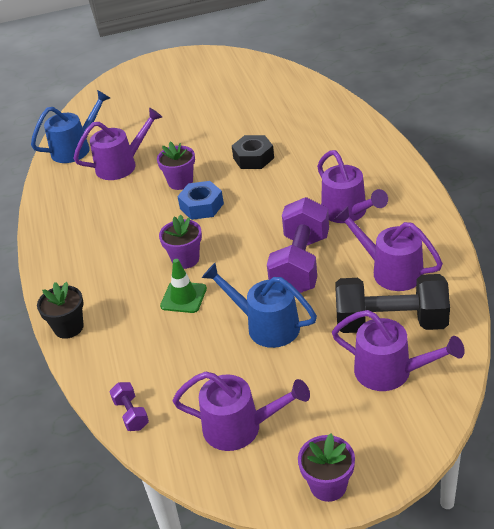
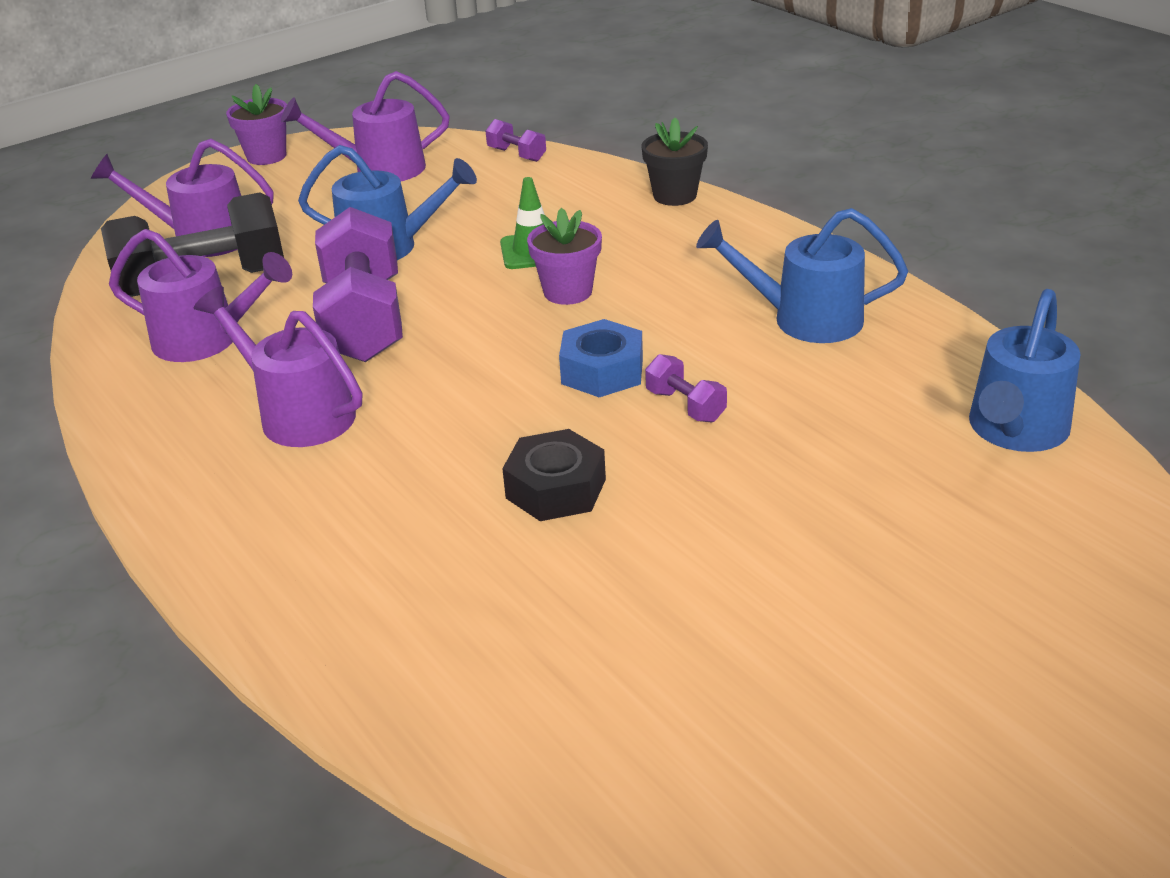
camera: 155 degrees right, 5 degrees down
purple watering can [73,107,162,180] -> none
purple flower pot [157,142,195,190] -> purple dumbbell [645,354,727,422]
none -> blue watering can [696,208,908,343]

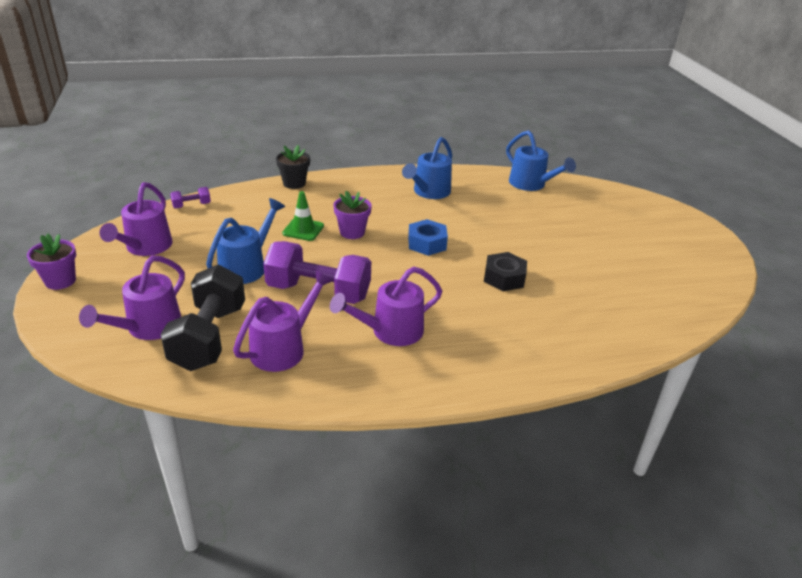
camera: 70 degrees left, 0 degrees up
purple dumbbell [645,354,727,422] -> none

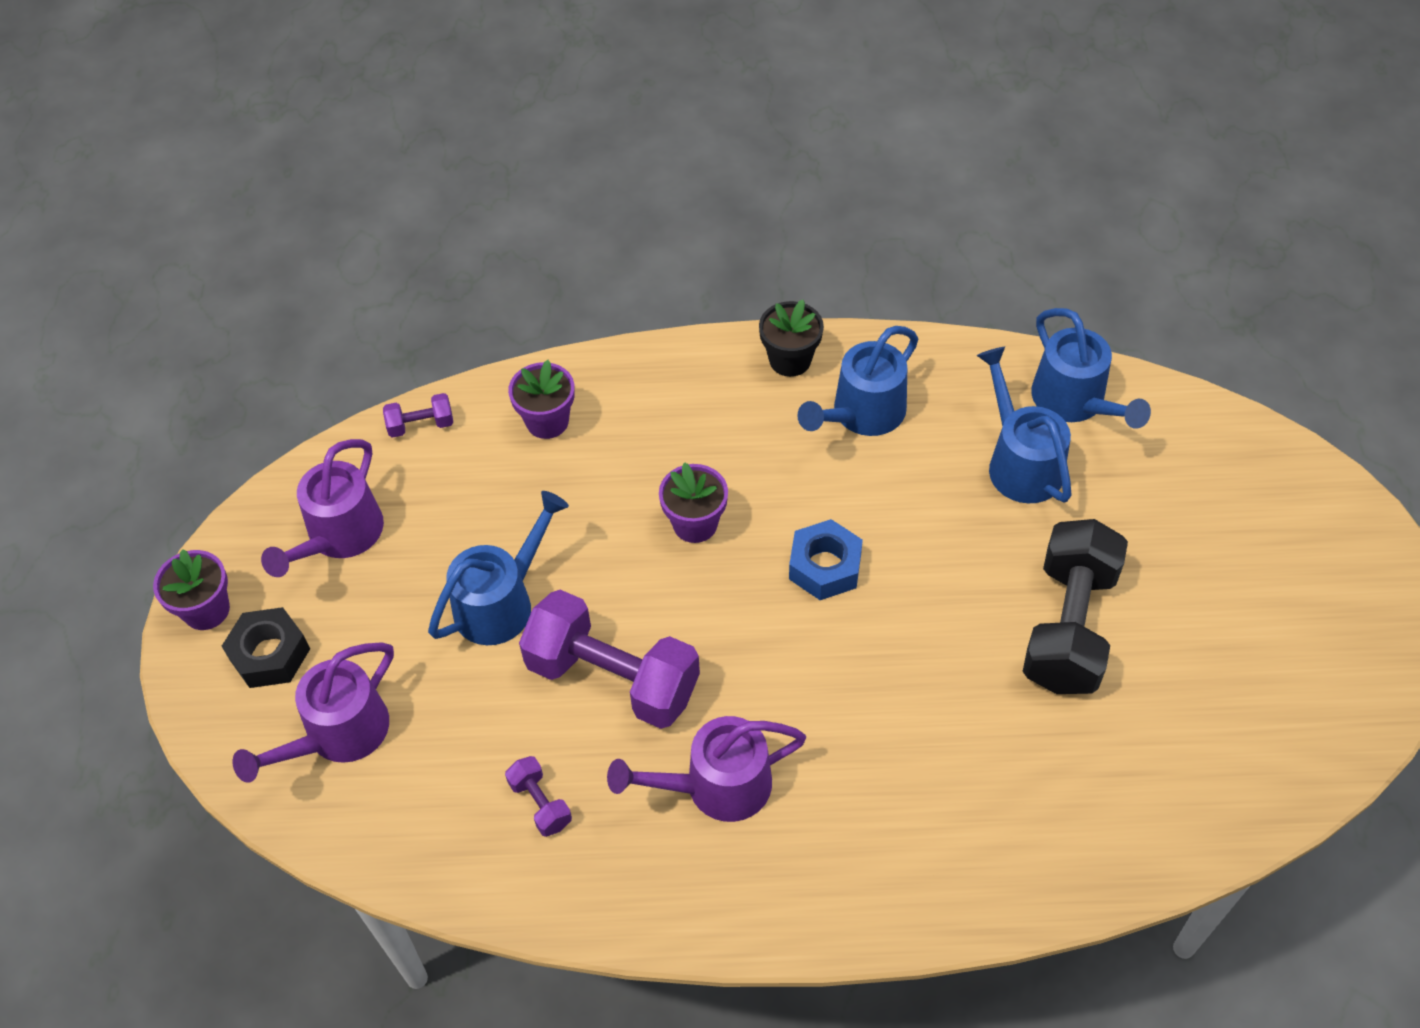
camera: 15 degrees right, 20 degrees up
black dumbbell [160,265,245,371] -> black dumbbell moved to [1023,519,1128,694]
purple watering can [233,271,333,372] -> purple dumbbell [505,756,572,837]
black flower pot [276,145,310,189] -> black flower pot moved to [759,300,824,377]
green traffic cone [282,191,324,241] -> none
black nut [484,252,527,291] -> black nut moved to [222,607,310,688]
none -> purple flower pot [508,360,575,439]
none -> blue watering can [977,347,1072,504]

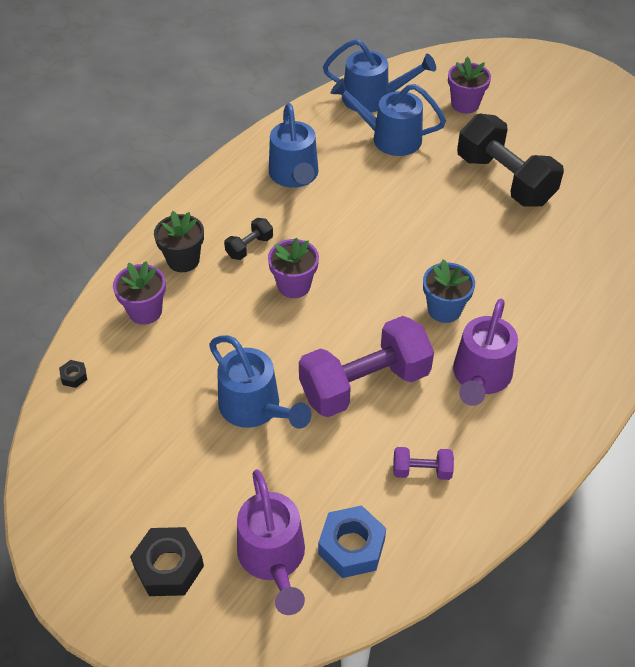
camera: 55 degrees left, 5 degrees down
purple flower pot [153,549,230,630] -> purple flower pot moved to [448,57,491,114]
purple watering can [261,439,384,577] -> none
purple dumbbell [383,393,453,438] -> black nut [59,360,87,388]
blue watering can [428,491,569,645] -> blue watering can turned 150 degrees clockwise [209,335,312,429]
black flower pot [759,300,824,377] -> black flower pot moved to [154,211,204,272]
blue nut [789,519,863,600] -> blue nut moved to [318,505,386,578]
none -> black dumbbell [224,218,273,260]
none -> blue flower pot [423,259,475,323]

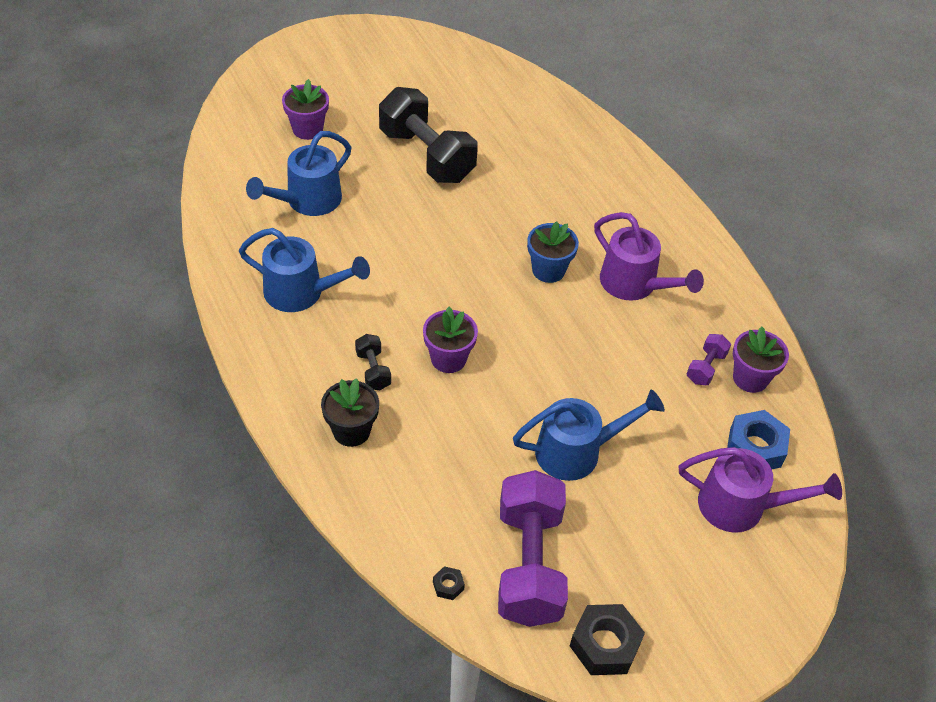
camera: 65 degrees left, 0 degrees up
purple flower pot [113,261,166,325] -> purple flower pot moved to [733,327,789,393]
black nut [130,527,204,596] -> black nut moved to [570,604,645,675]
purple dumbbell [299,316,434,417] -> purple dumbbell moved to [498,470,568,627]
blue watering can [323,39,436,112] -> none
black dumbbell [457,114,564,206] -> black dumbbell turned 60 degrees clockwise [379,87,478,183]

